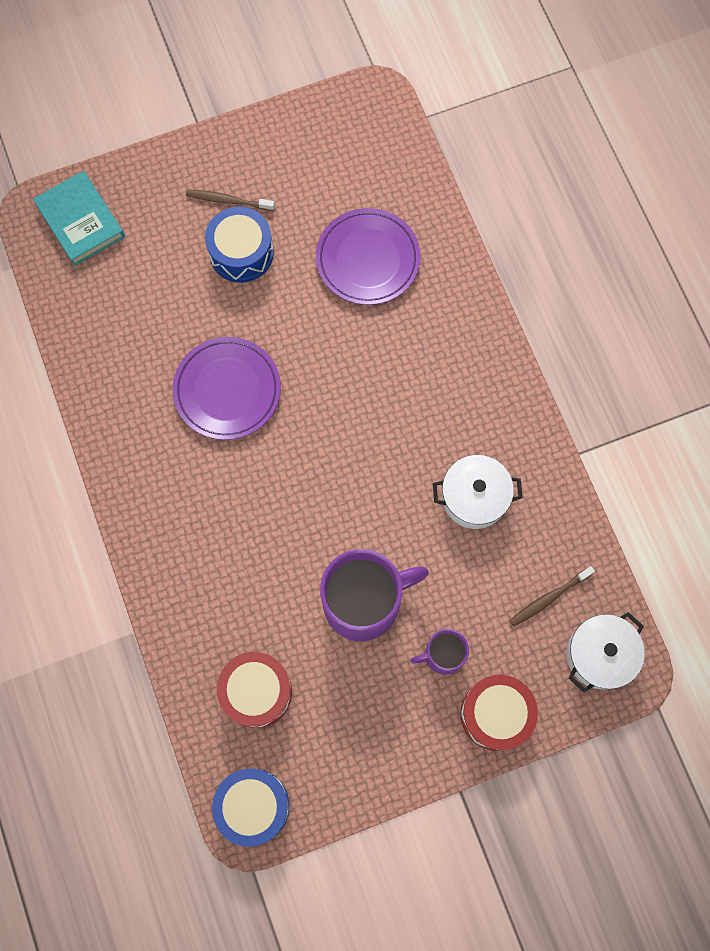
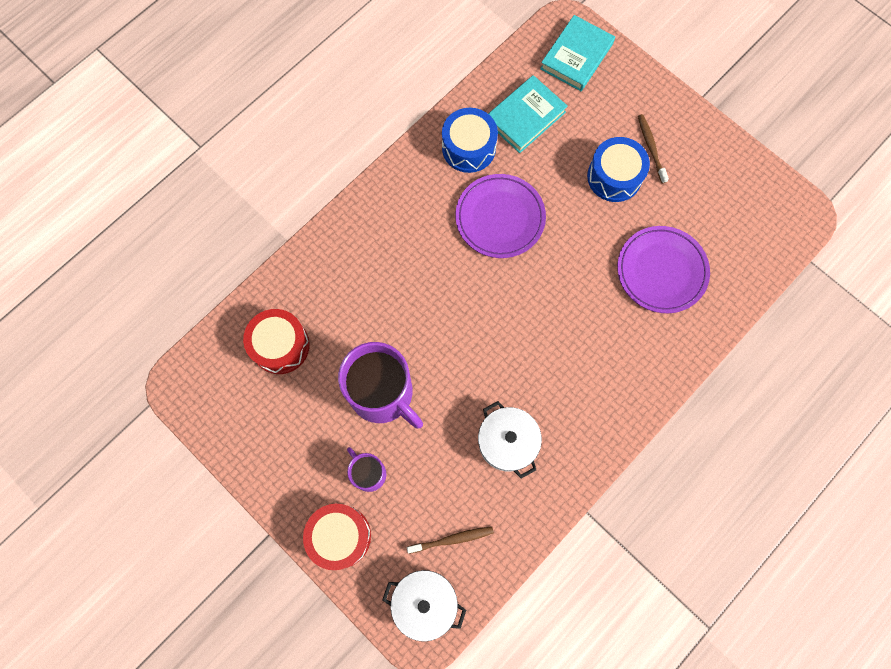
camera: 65 degrees right, 0 degrees up
blue drum [212,769,289,847] -> blue drum moved to [442,108,498,173]
brown toothbrush [509,566,595,626] -> brown toothbrush turned 135 degrees clockwise [407,526,494,554]
none -> turquoise book [488,75,568,153]

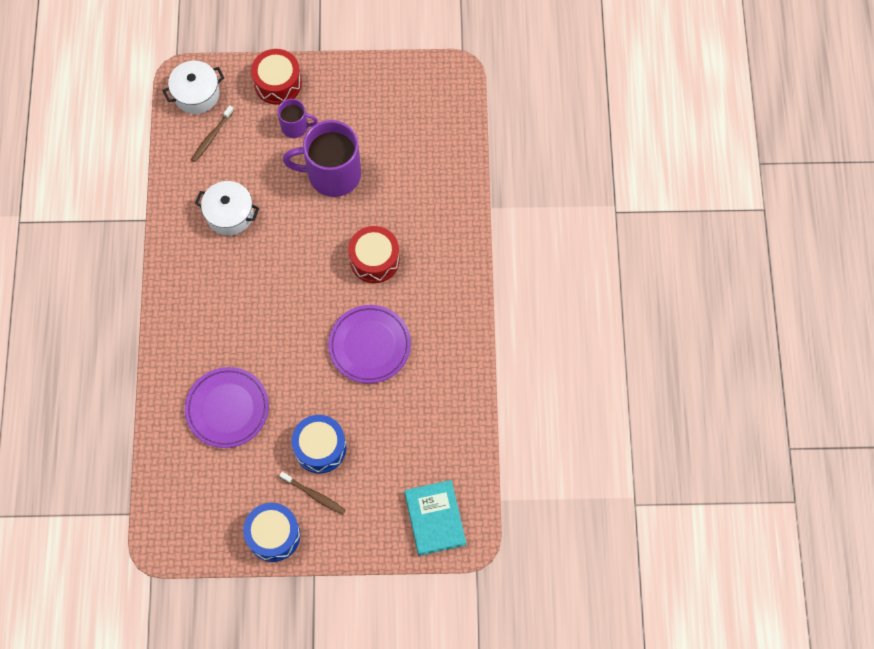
camera: 135 degrees right, 5 degrees down
red drum [243,309,310,374] -> red drum moved to [348,226,400,283]
blue drum [442,108,498,173] -> blue drum moved to [243,503,300,562]
turquoise book [488,75,568,153] -> none

